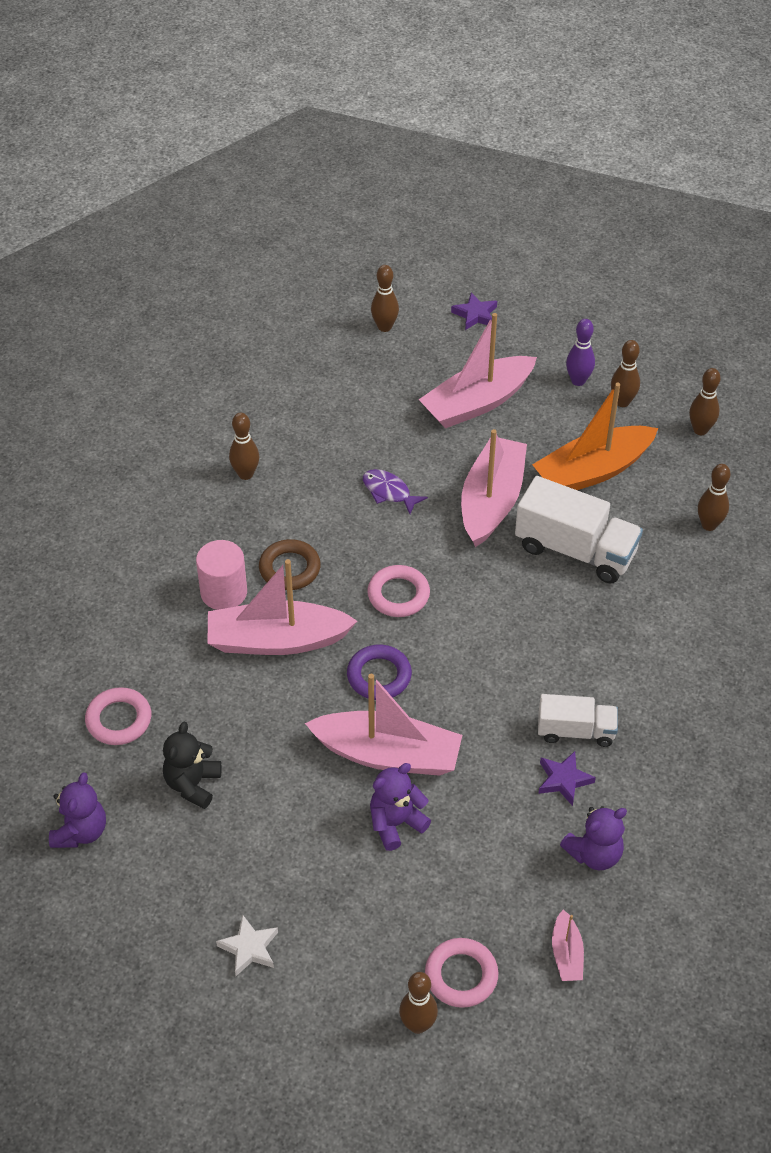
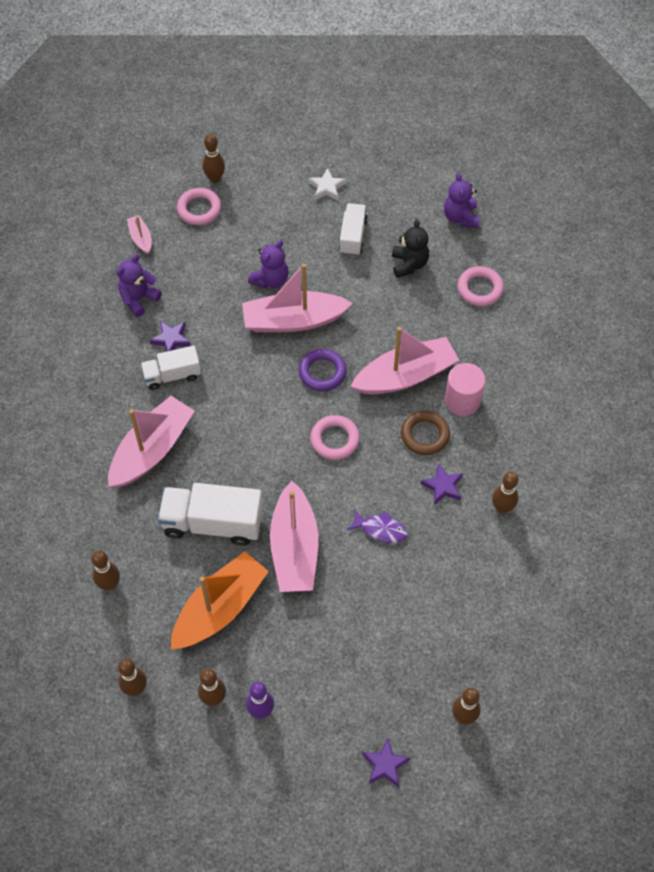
camera: 160 degrees right, 10 degrees up
pink boat [418,313,537,428] -> pink boat moved to [108,396,195,487]
none -> white truck [339,203,368,256]
none -> purple star [421,463,463,505]

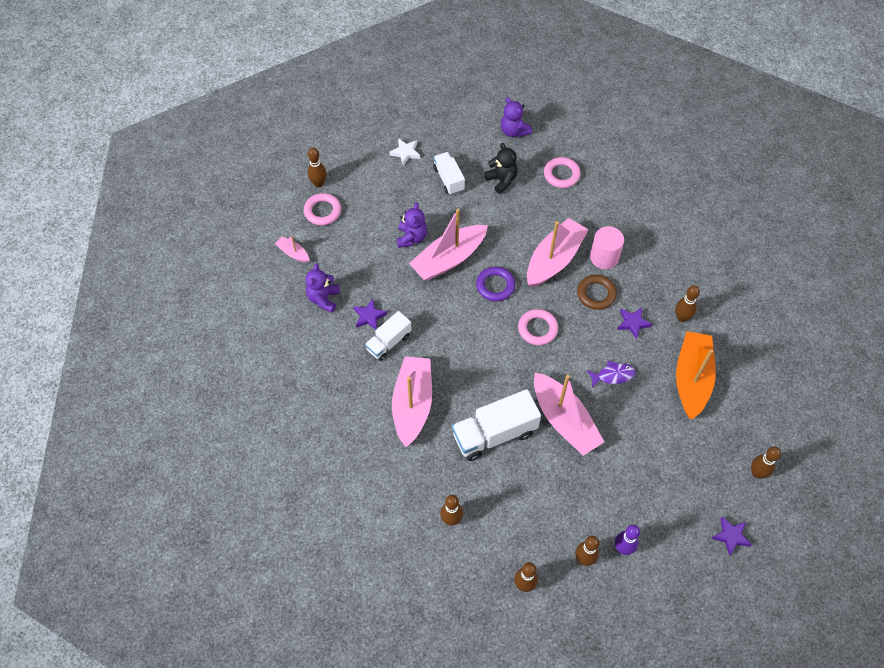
camera: 30 degrees left, 0 degrees up
orange boat [171,551,269,649] -> orange boat moved to [676,331,716,419]

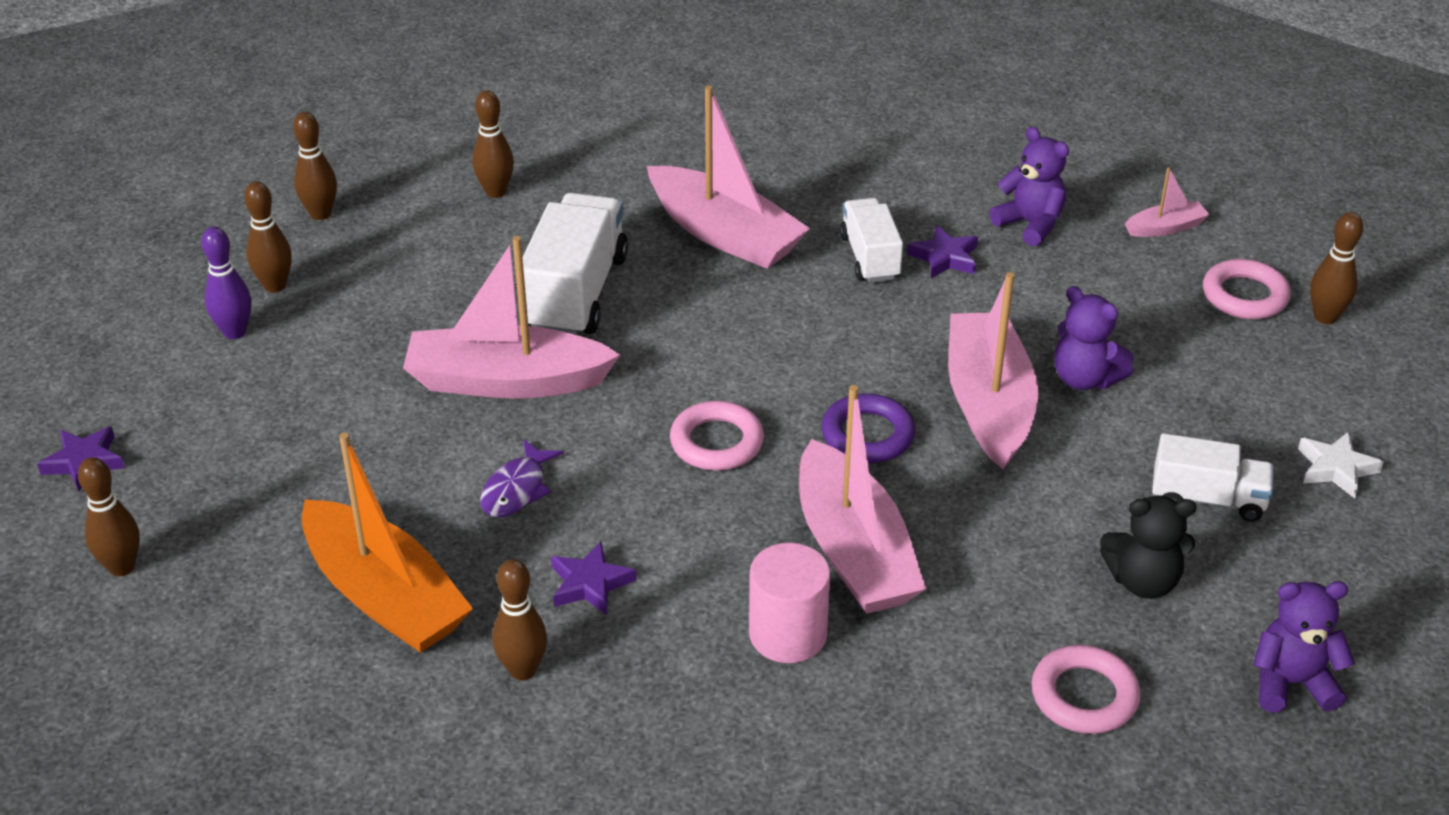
camera: 125 degrees right, 20 degrees down
brown ring [577,275,617,310] -> none

